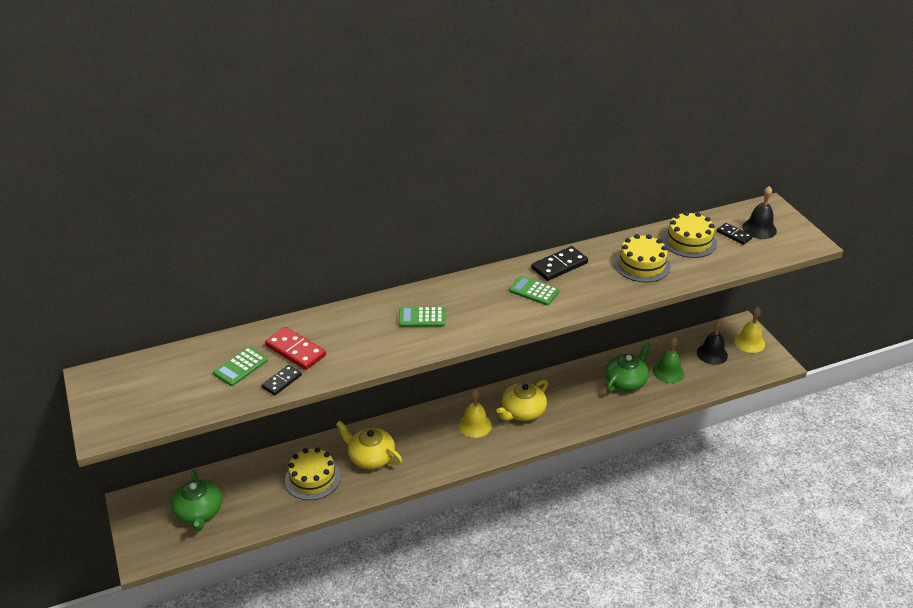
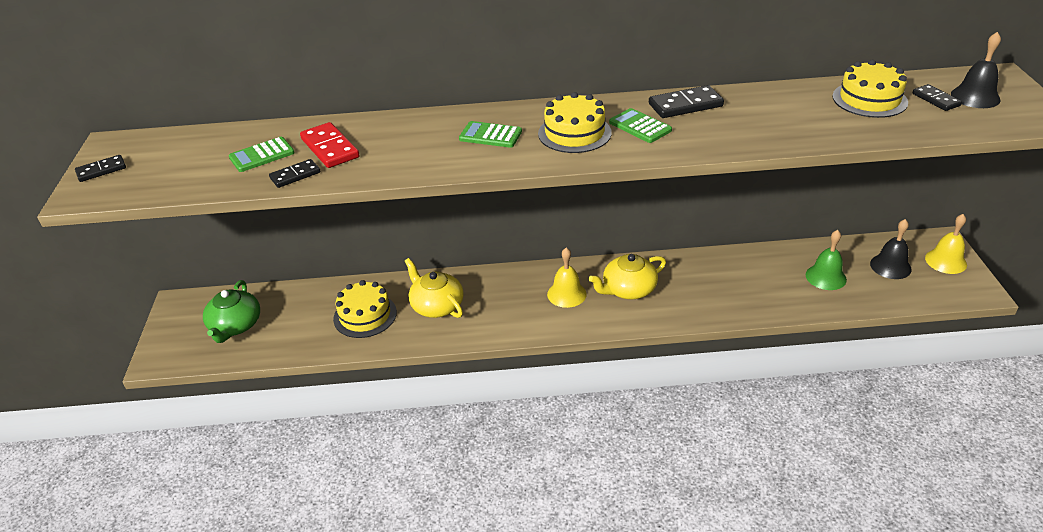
camera: 20 degrees right, 0 degrees up
green teapot [605,342,650,392] -> none
yellow cake [614,234,670,282] -> yellow cake moved to [538,92,612,153]
none -> black domino [75,155,126,182]

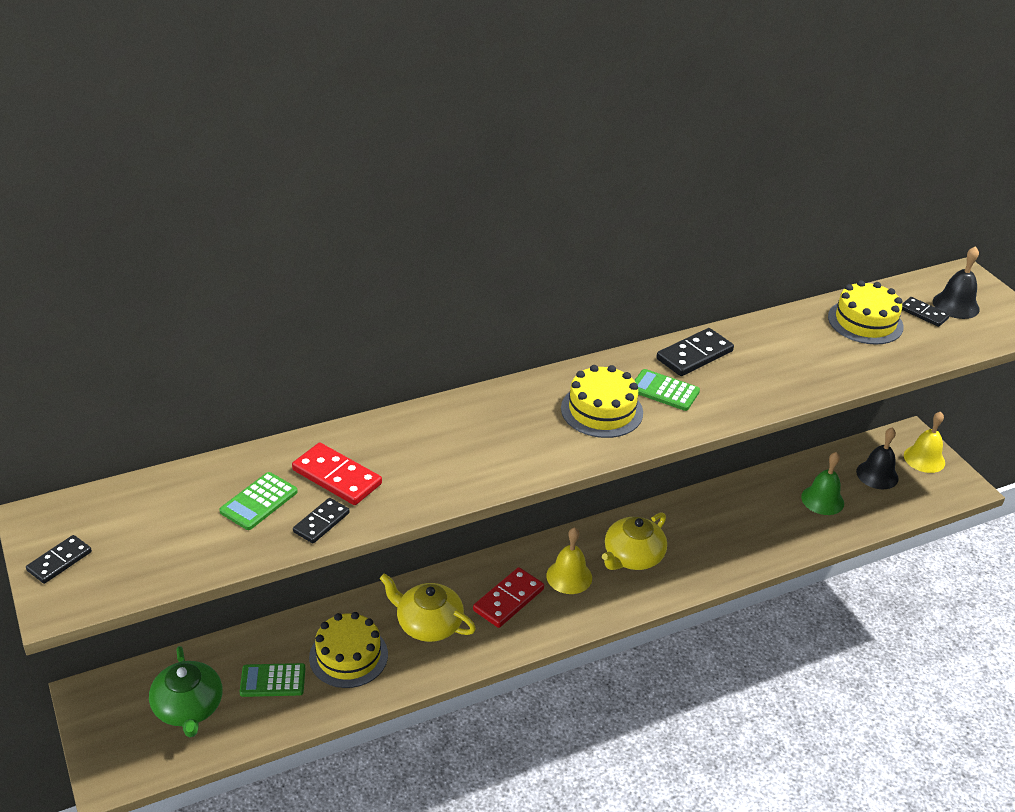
camera: 25 degrees left, 0 degrees up
green calculator [459,121,522,148] -> green calculator moved to [239,663,305,697]
none -> red domino [473,567,544,628]

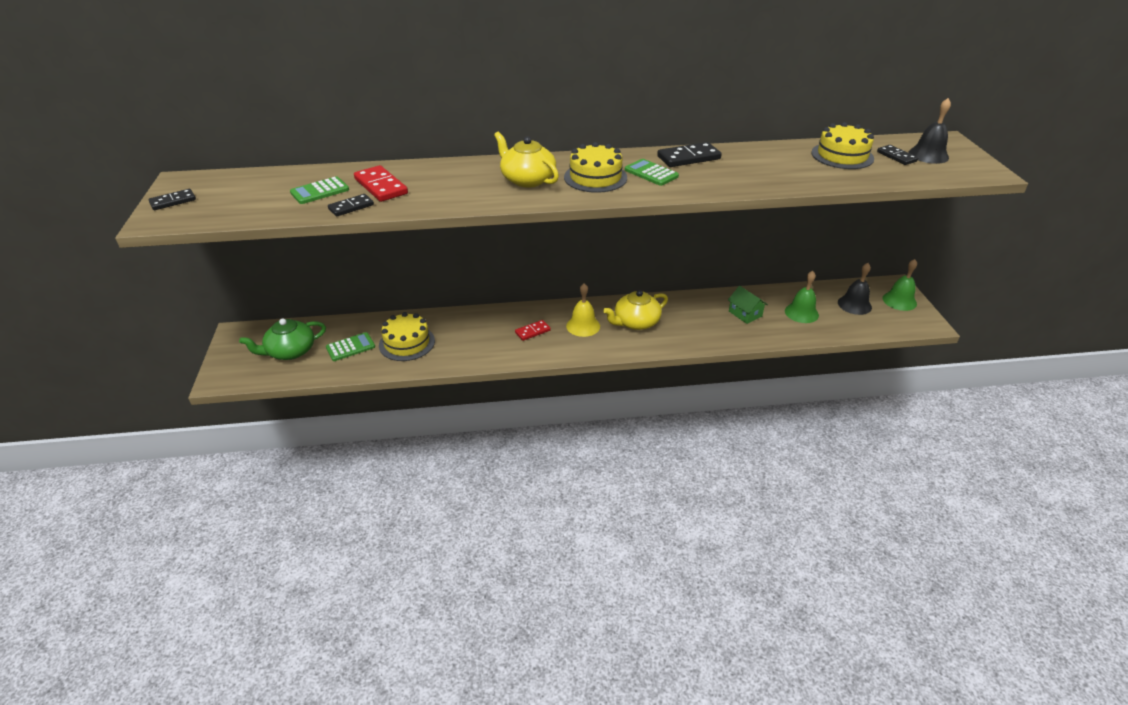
camera: 20 degrees right, 0 degrees up
green teapot [149,646,223,737] -> green teapot turned 60 degrees clockwise [239,318,326,360]
green calculator [239,663,305,697] -> green calculator turned 135 degrees clockwise [326,332,375,361]
yellow teapot [379,573,476,642] -> yellow teapot moved to [494,132,559,188]
red domino [473,567,544,628] -> red domino [515,320,551,341], size x0.63
yellow bell [904,412,945,473] -> green bell [882,259,917,311]
none -> green house [728,286,768,324]

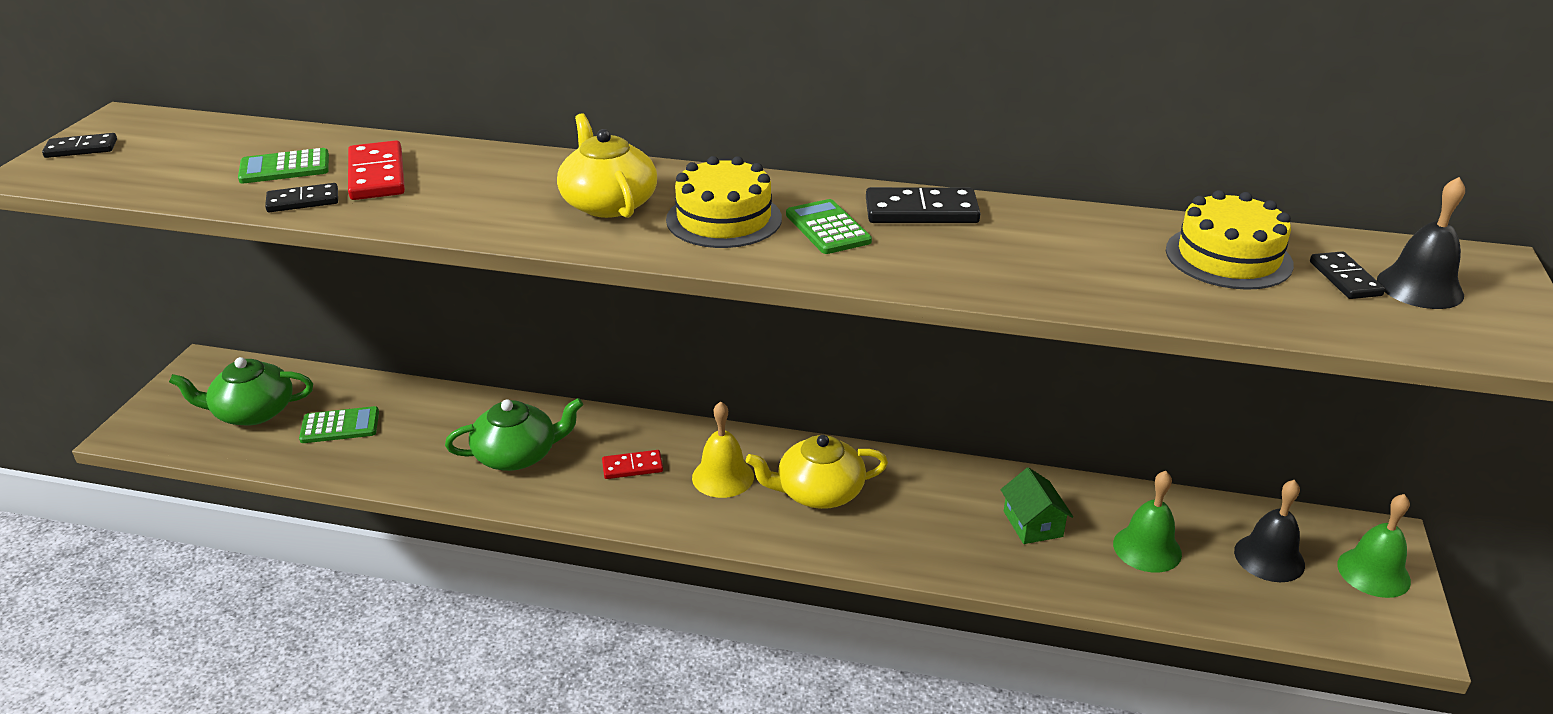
camera: 20 degrees right, 5 degrees down
yellow cake [379,312,435,361] -> none
none -> green teapot [445,398,583,471]

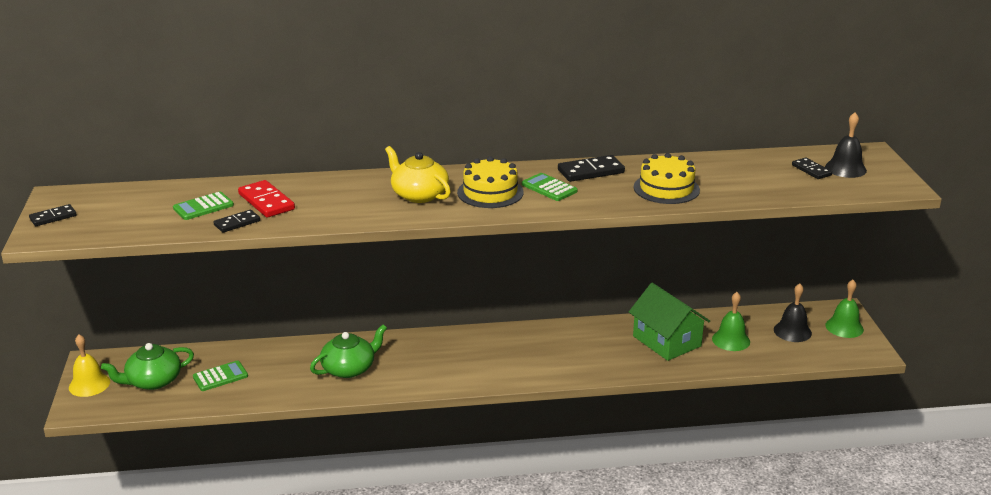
camera: 20 degrees left, 5 degrees down
red domino [602,450,663,479] -> none
yellow bell [692,401,754,498] -> yellow bell moved to [69,335,110,397]
yellow teapot [746,435,888,509] -> none
green house [1001,467,1073,544] -> green house [629,283,710,361], size x1.82
yellow cake [1166,190,1294,290] -> yellow cake moved to [634,153,700,204]

